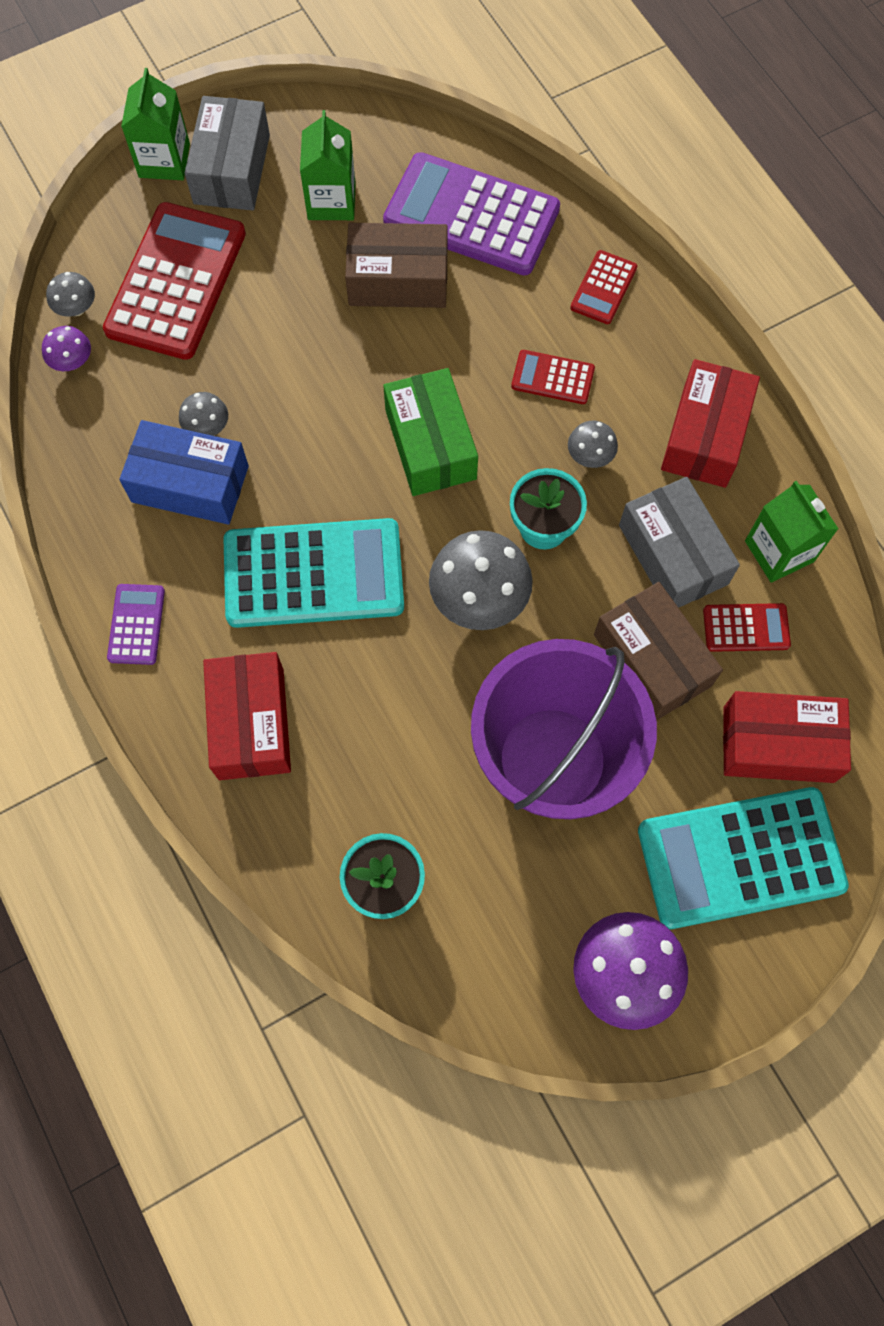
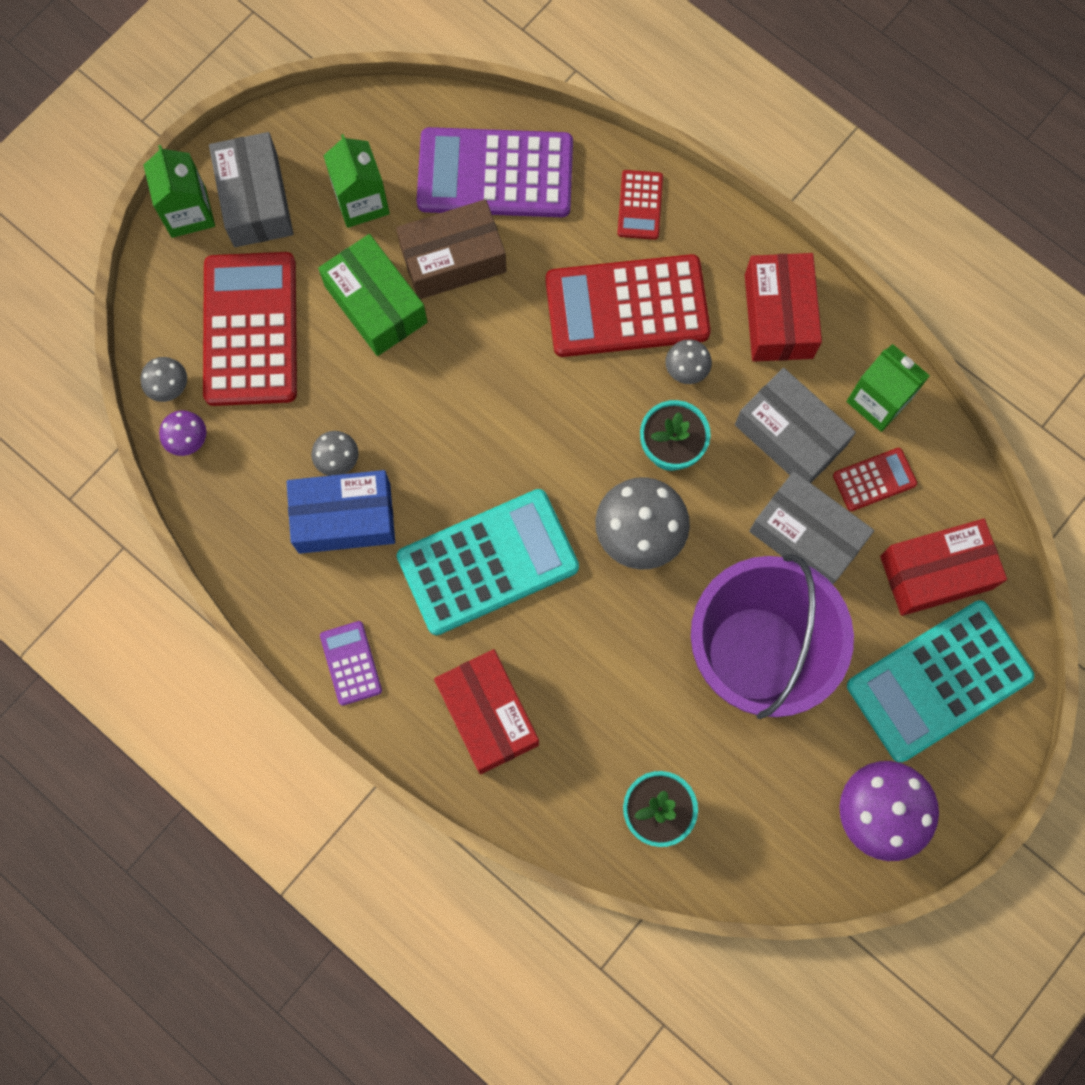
camera: 20 degrees left, 5 degrees up
green box [383,368,478,496] -> green box moved to [318,234,427,356]
red calculator [511,350,595,404] -> red calculator [545,254,711,357], size x2.15
brown box [594,582,723,721] -> grey box [749,471,874,585]

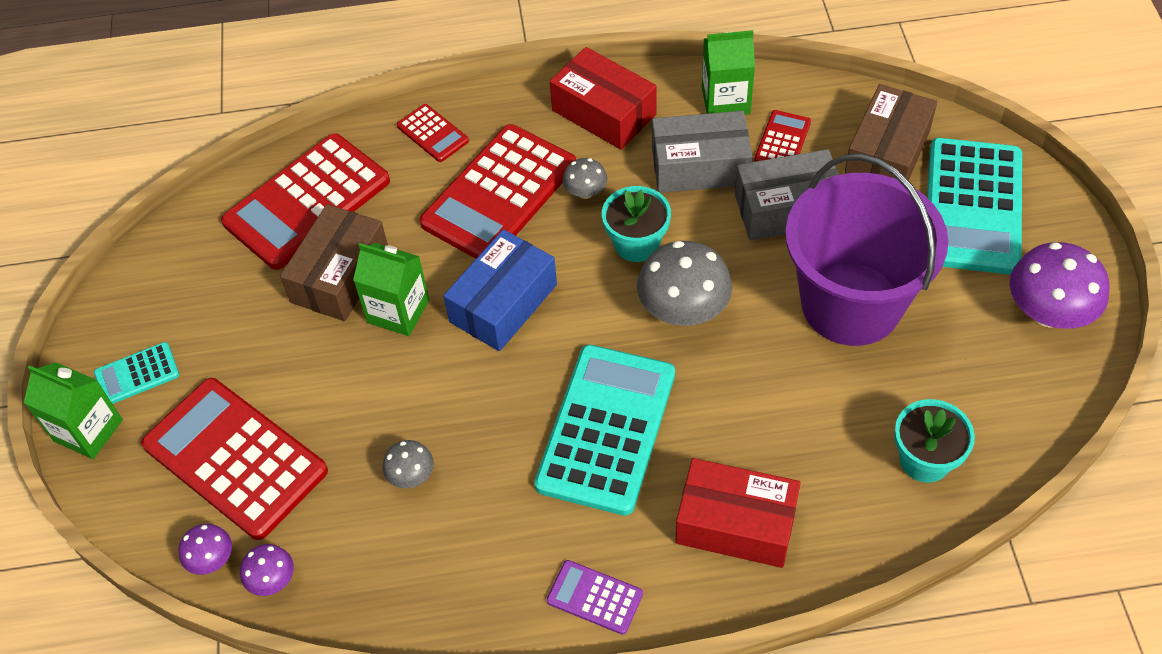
camera: 45 degrees left, 20 degrees down
grey mushroom [140,357,187,402] -> purple mushroom [179,524,232,575]
grey box [209,132,293,247] -> turquoise calculator [94,342,179,404]
blue box [287,470,395,554] -> blue box moved to [443,229,557,351]
green box [318,234,427,356] -> none
green carton [323,134,390,228] -> green carton moved to [353,243,429,336]
purple calculator [417,127,573,217] -> red calculator [221,133,390,270]
red box [880,519,1007,616] -> brown box [844,84,937,181]

